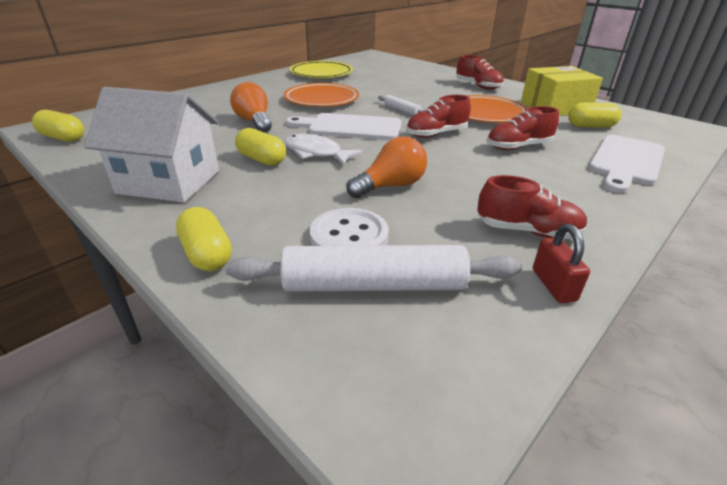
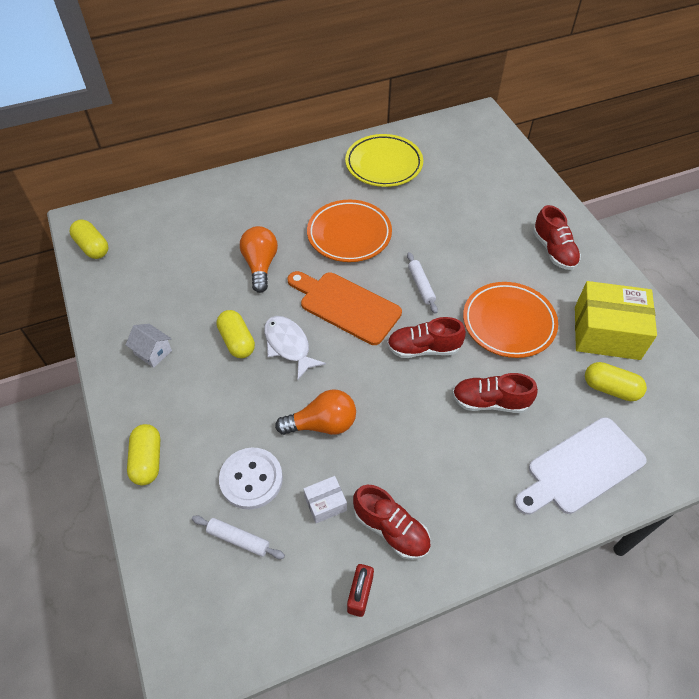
camera: 25 degrees right, 20 degrees up
white house [84,87,219,203] -> white house [126,324,172,368], size x0.44
white rolling pin [226,245,521,292] -> white rolling pin [192,516,285,559], size x0.49
white cutting board [286,113,402,140] -> orange cutting board [288,271,402,345]
none -> white box [304,476,347,523]

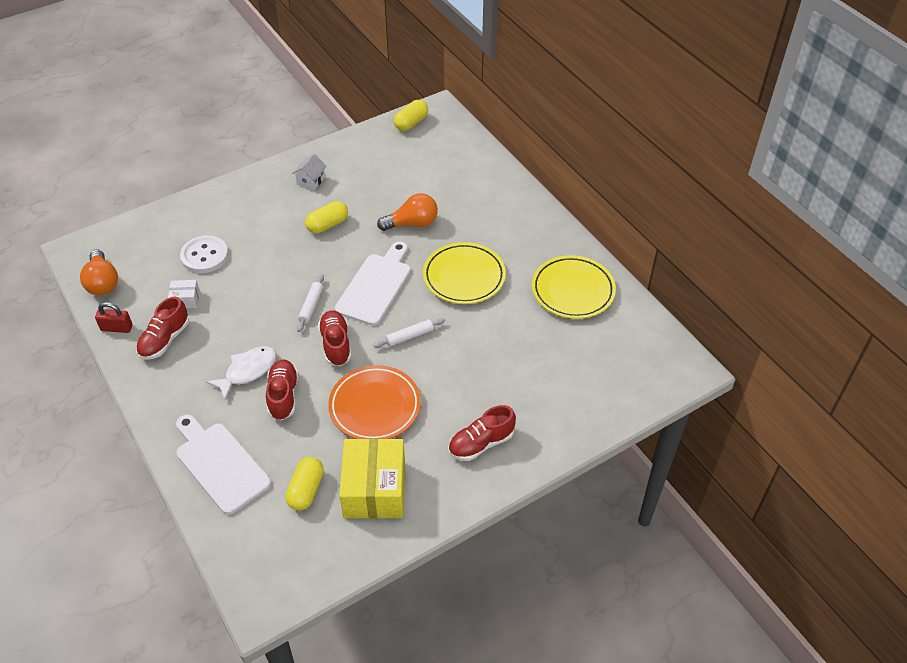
camera: 80 degrees right, 5 degrees down
yellow capsule [127,424,160,485] -> none
white rolling pin [192,516,285,559] -> white rolling pin moved to [297,274,324,332]
white fish [264,316,326,380] -> white fish moved to [206,346,277,400]
orange light bulb [275,389,356,435] -> orange light bulb moved to [80,250,118,295]
orange cutting board [288,271,402,345] -> white cutting board [335,241,411,326]
white box [304,476,347,523] -> white box turned 60 degrees counterclockwise [168,280,200,308]
orange plate [307,200,392,262] -> yellow plate [423,242,506,304]

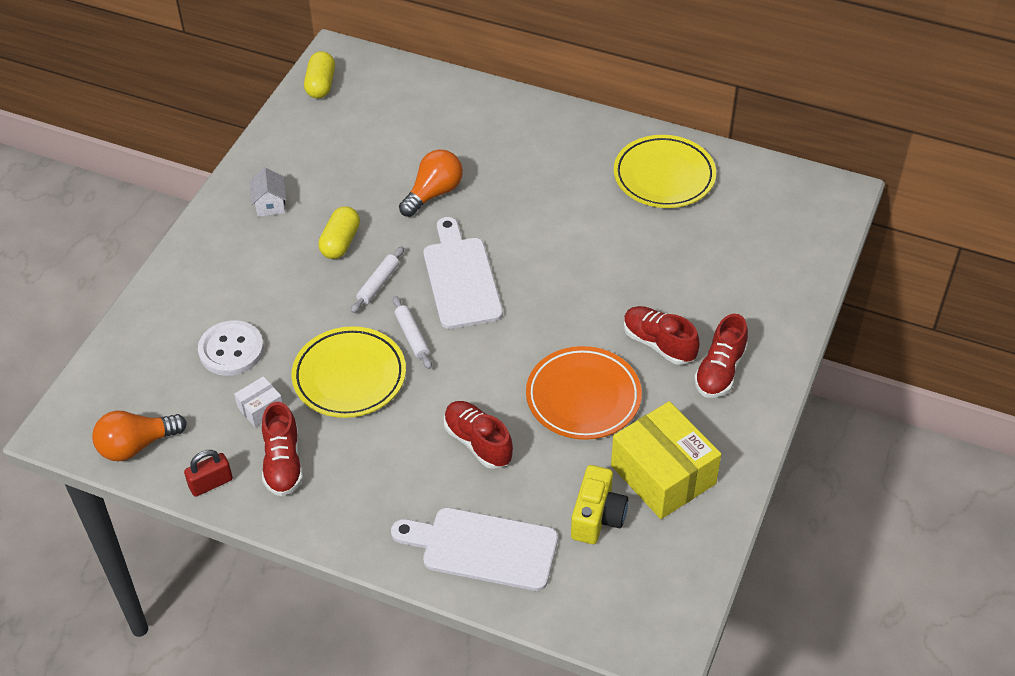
camera: 35 degrees left, 0 degrees up
orange light bulb [80,250,118,295] -> orange light bulb turned 120 degrees clockwise [92,411,187,461]
white fish [206,346,277,400] -> none
yellow capsule [285,457,324,510] -> yellow camera [571,465,628,544]
red shoe [318,310,351,366] -> red shoe moved to [624,306,699,365]
white rolling pin [373,318,445,348] -> white rolling pin moved to [351,246,404,313]
yellow plate [423,242,506,304] -> yellow plate moved to [292,326,406,418]

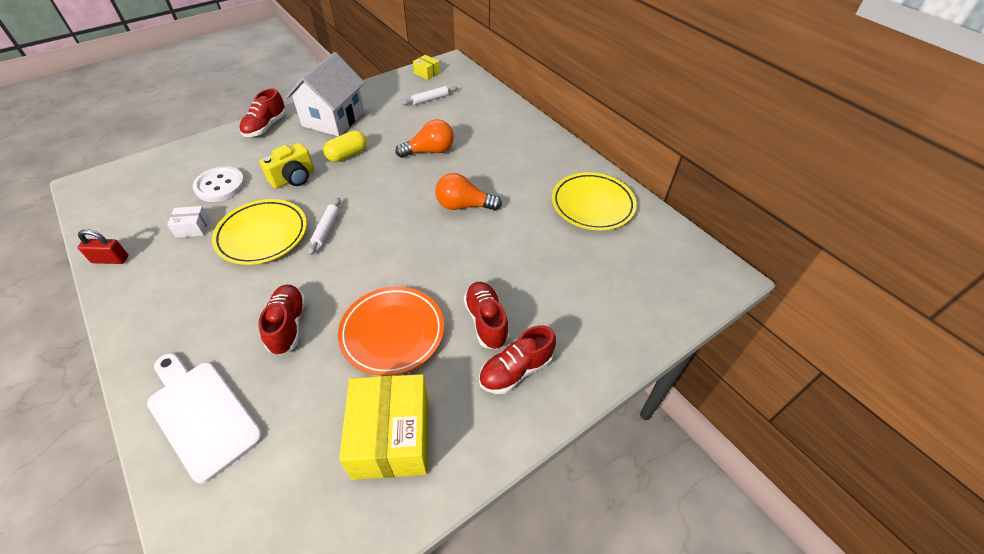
camera: 30 degrees right, 0 degrees up
orange light bulb [92,411,187,461] -> orange light bulb moved to [435,173,502,211]
white house [249,167,287,217] -> white house [286,52,365,136], size x2.28
red shoe [262,402,303,496] -> red shoe moved to [240,88,286,137]
yellow capsule [304,51,335,99] -> yellow box [413,55,440,80]
white rolling pin [351,246,404,313] -> white rolling pin moved to [402,86,458,105]
white cutting board [423,217,503,329] -> none
yellow camera [571,465,628,544] -> yellow camera moved to [260,143,314,188]

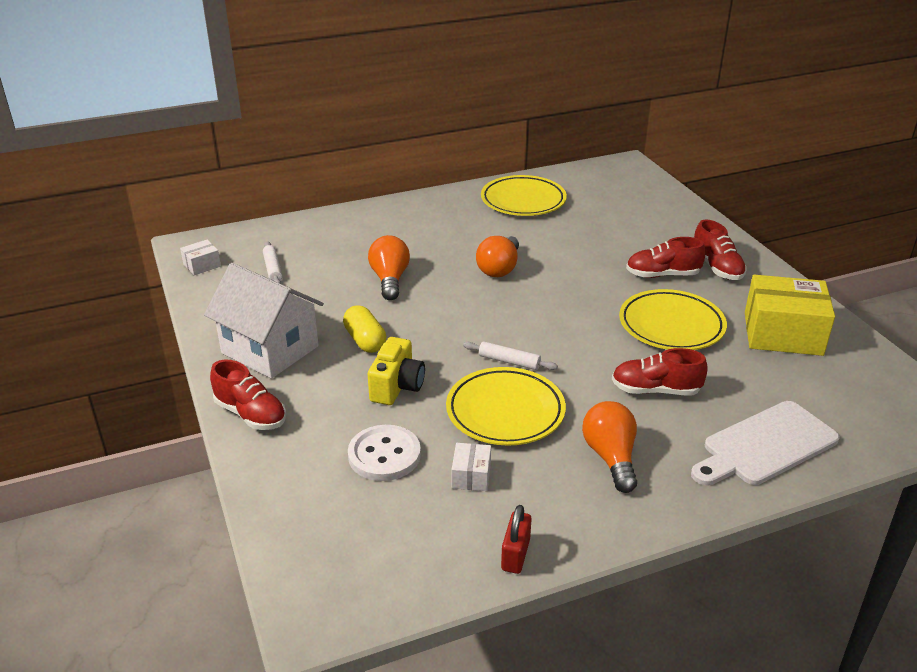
camera: 75 degrees left, 15 degrees down
yellow camera [260,143,314,188] -> yellow camera turned 45 degrees clockwise [368,337,425,405]
orange plate [338,286,444,376] -> yellow plate [619,289,727,350]
yellow box [413,55,440,80] -> white box [180,240,221,275]
none -> orange light bulb [582,401,637,493]

